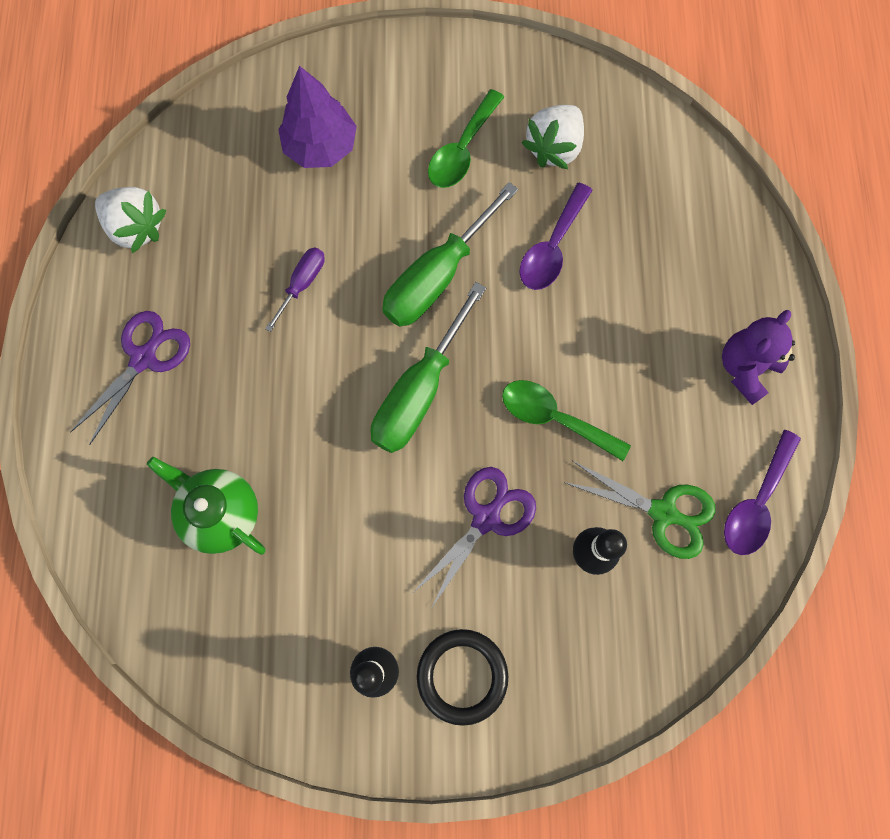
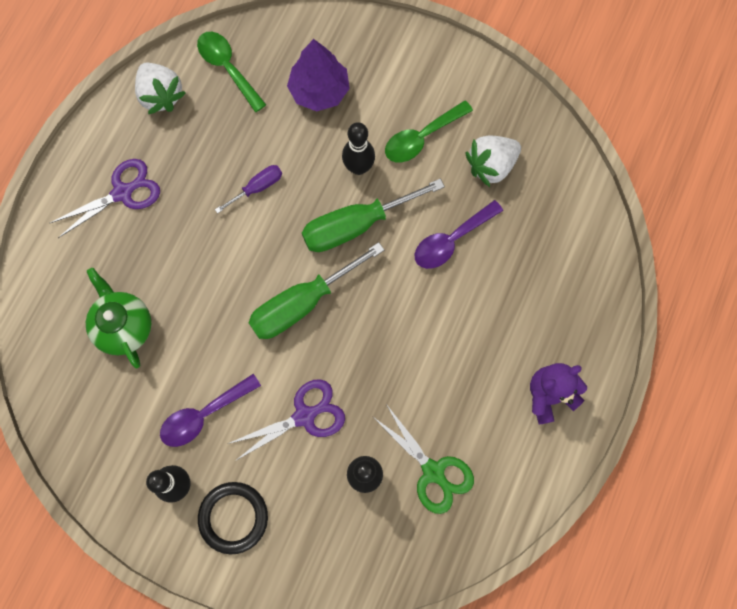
camera: 25 degrees right, 0 degrees up
green spoon [502,380,631,461] -> green spoon moved to [197,32,266,112]
purple spoon [724,430,801,555] -> purple spoon moved to [160,374,261,447]
none -> black bowling pin [342,122,375,175]

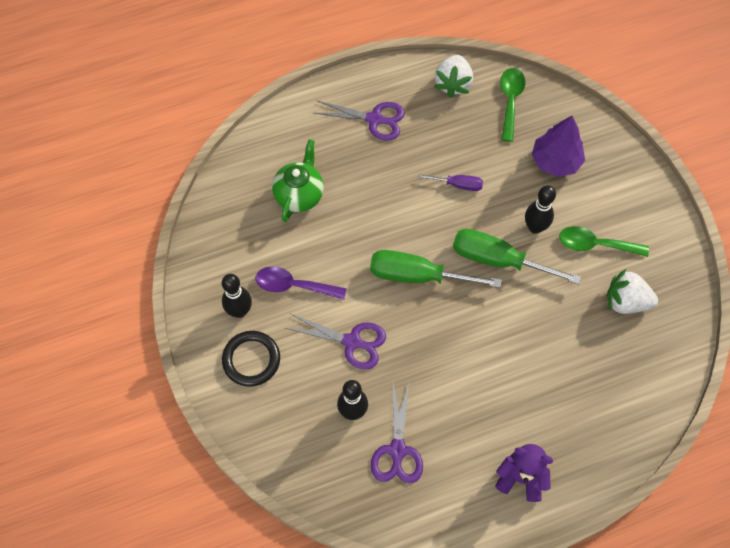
camera: 45 degrees right, 10 degrees down
green scissors [372,404,474,514] -> purple scissors [371,383,423,483]
purple spoon [415,200,503,269] -> none

